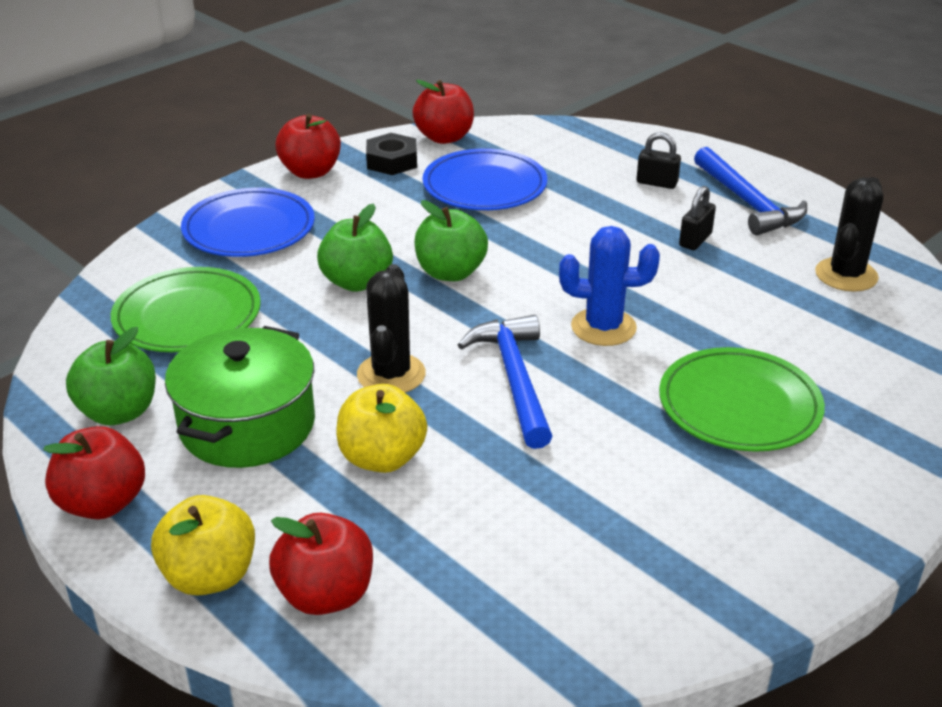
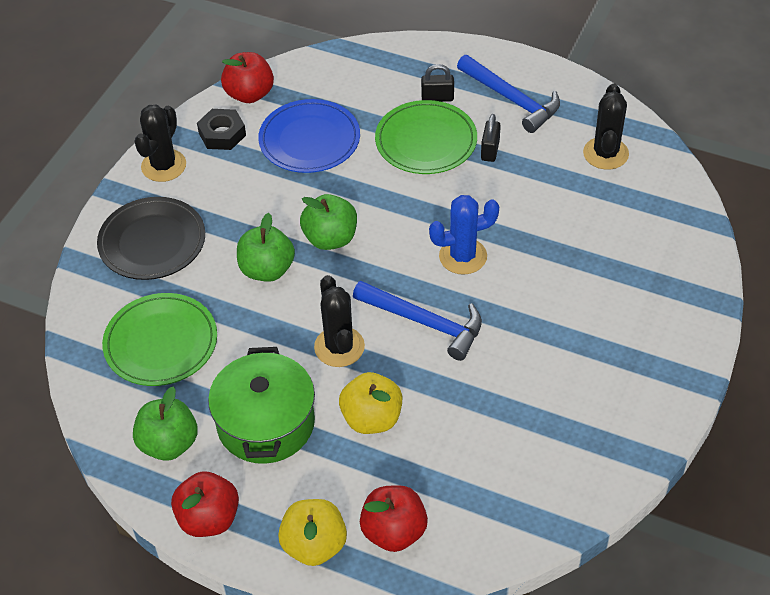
camera: 20 degrees left, 15 degrees up
blue plate [181,188,315,257] -> black plate [97,197,205,280]
red apple [275,114,341,179] -> black cactus [134,105,186,182]
blue hammer [458,315,553,449] -> blue hammer turned 150 degrees clockwise [353,281,482,361]
green plate [659,347,825,452] -> green plate moved to [375,100,477,174]

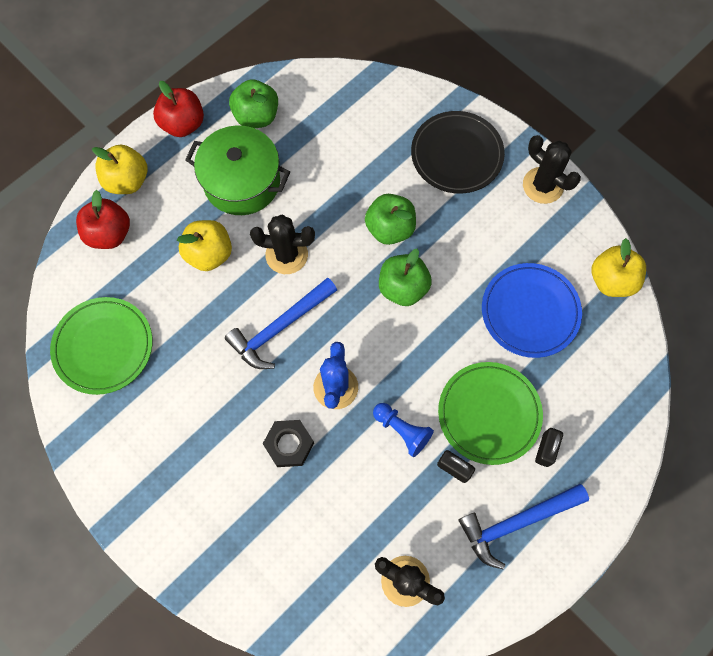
camera: 110 degrees right, 20 degrees up
green plate [102,293,217,386] -> green plate moved to [50,297,152,395]
black nut [197,109,246,150] -> black nut moved to [263,420,314,467]
red apple [221,52,274,103] -> yellow apple [592,238,646,297]
none -> blue pawn [373,403,434,457]

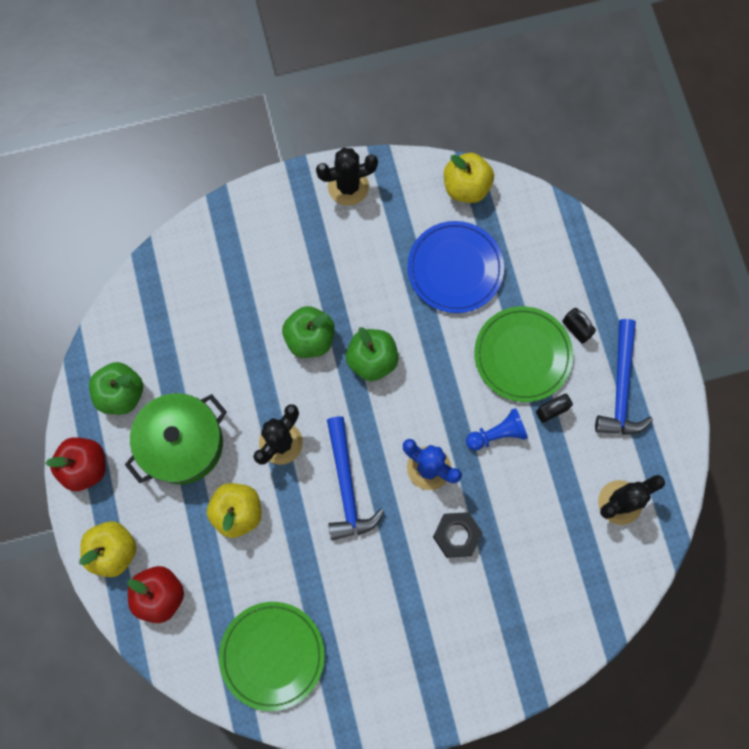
camera: 60 degrees left, 5 degrees up
black plate [411,111,505,194] -> none

